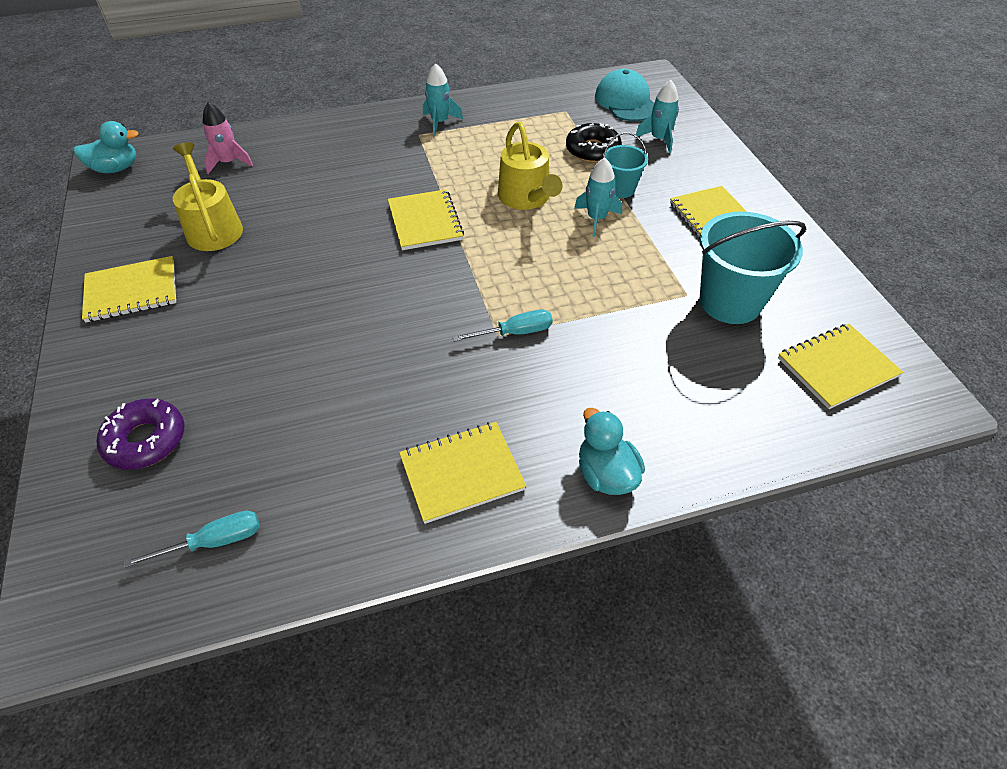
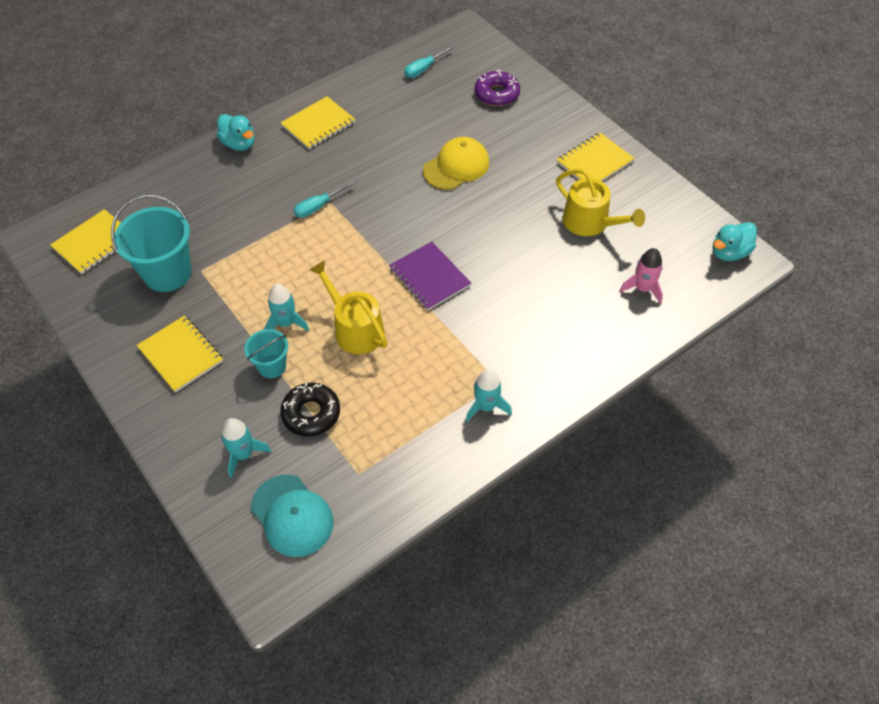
camera: 160 degrees right, 5 degrees up
yellow notebook [388,189,464,250] -> purple notebook [389,242,471,310]
none -> yellow cap [423,137,489,190]

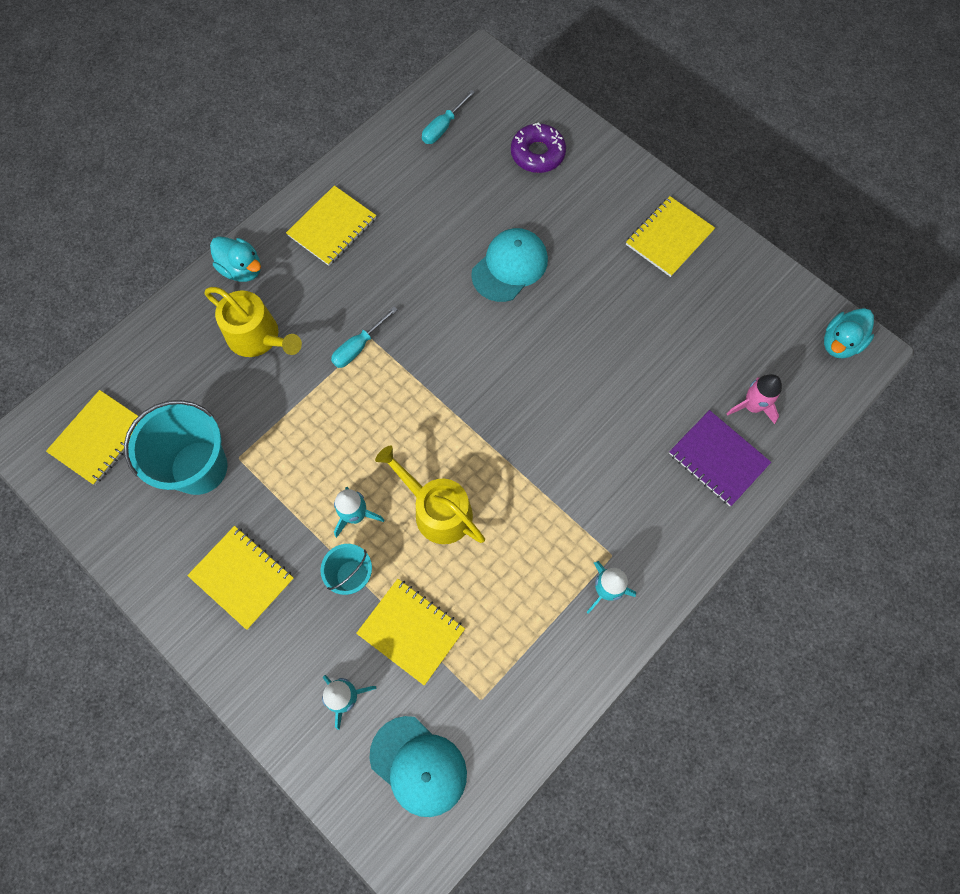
camera: 10 degrees left, 15 degrees up
black donut [280,383,340,436] -> yellow notebook [356,579,465,686]
purple notebook [389,242,471,310] -> purple notebook moved to [669,410,771,506]
yellow cap [423,137,489,190] -> turquoise cap [471,228,548,302]
yellow watering can [556,168,645,236] -> yellow watering can moved to [204,287,302,357]

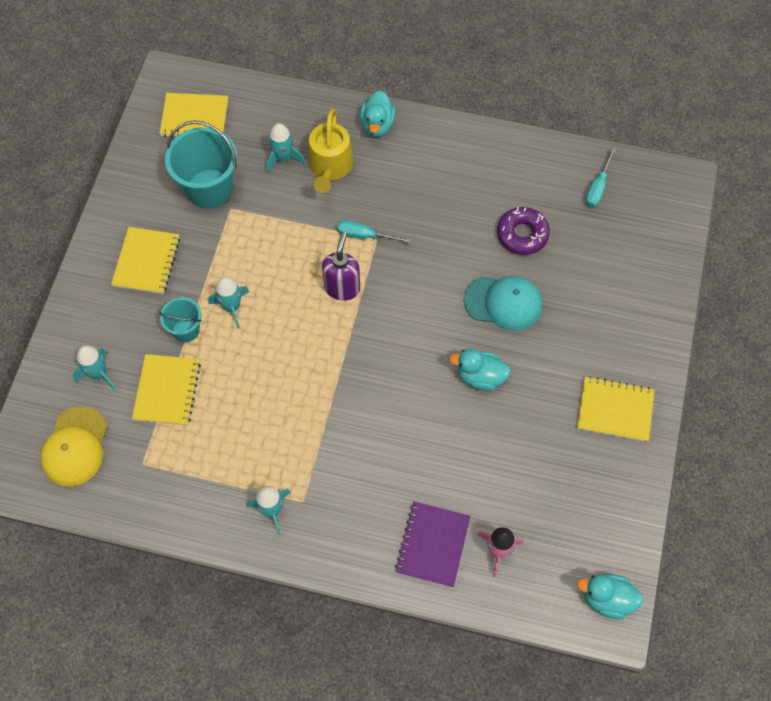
camera: 60 degrees right, 5 degrees down
yellow notebook [286,185,376,266] -> none
turquoise cap [369,716,467,817] -> yellow cap [40,406,108,486]
yellow watering can [375,445,485,544] -> none
turquoise screwdriver [422,90,475,144] -> turquoise screwdriver turned 75 degrees counterclockwise [585,148,616,207]
purple donut [511,122,566,173] -> purple donut moved to [497,207,550,255]
none -> turquoise rocket [266,123,305,172]
none -> purple soap dispenser [322,232,360,301]
none -> turquoise duck [449,349,511,391]

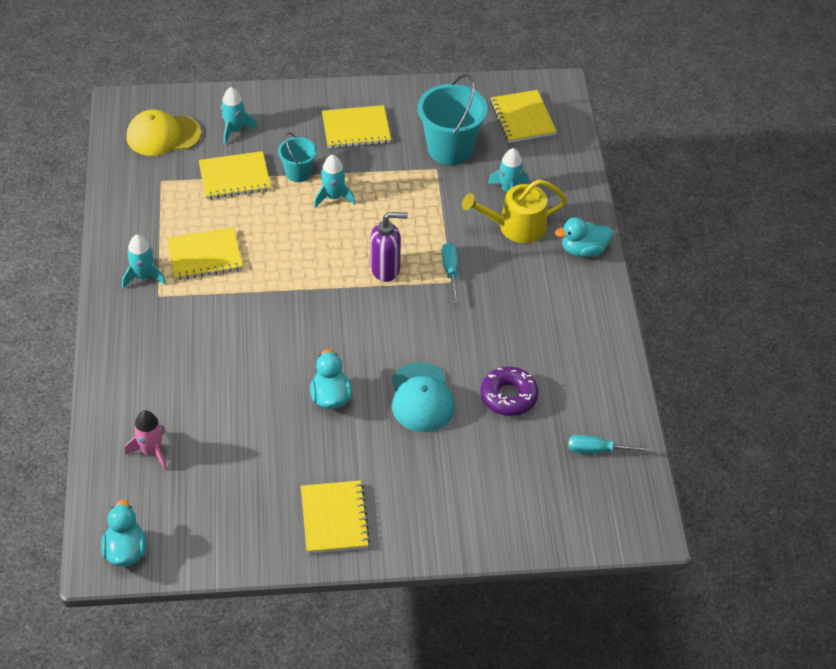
camera: 70 degrees right, 15 degrees down
purple notebook [395,502,471,588] -> none
none -> yellow notebook [167,227,243,280]

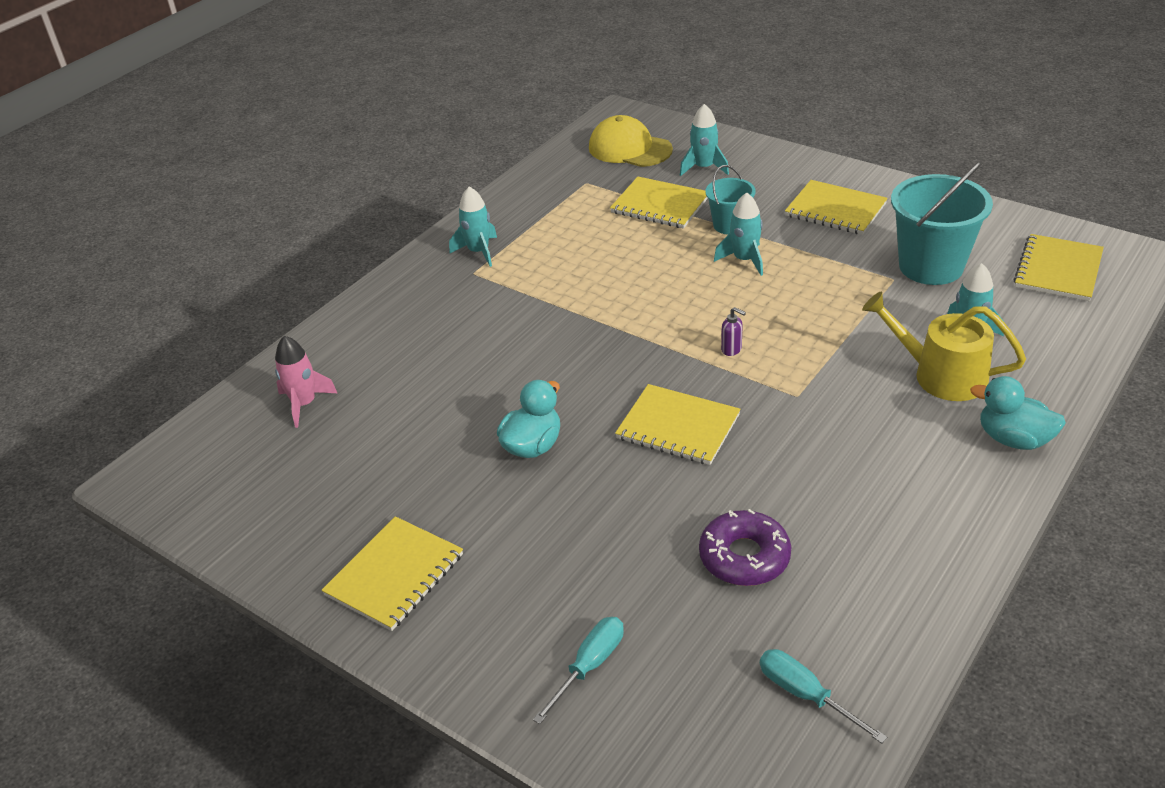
camera: 45 degrees right, 10 degrees down
turquoise duck [101,500,146,567] -> none
yellow notebook [167,227,243,280] -> yellow notebook moved to [615,384,741,465]
purple soap dispenser [371,212,408,282] -> purple soap dispenser [721,307,746,356], size x0.47
turquoise cap [392,362,455,432] -> none
turquoise screwdriver [442,242,459,304] -> turquoise screwdriver moved to [533,617,624,724]

